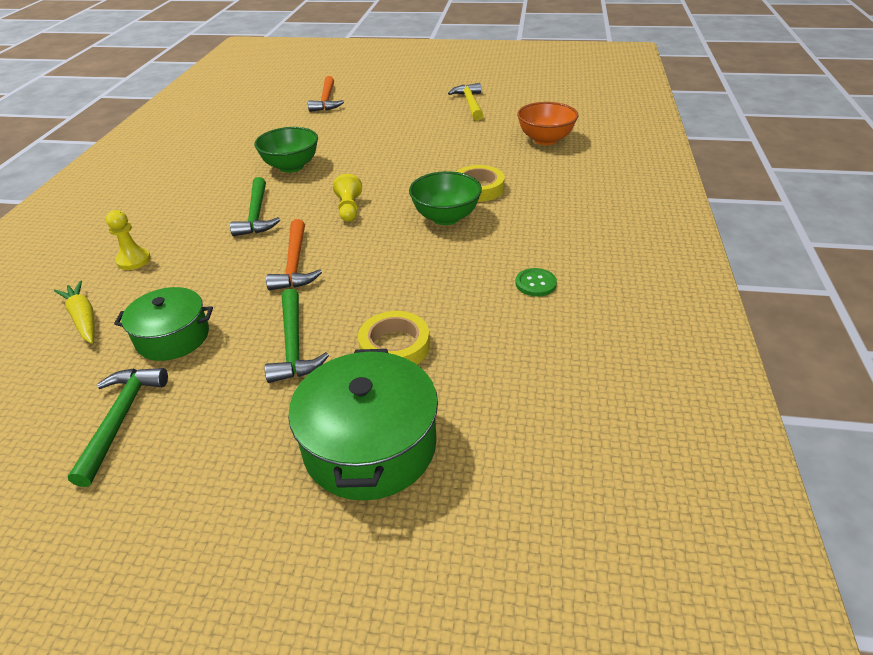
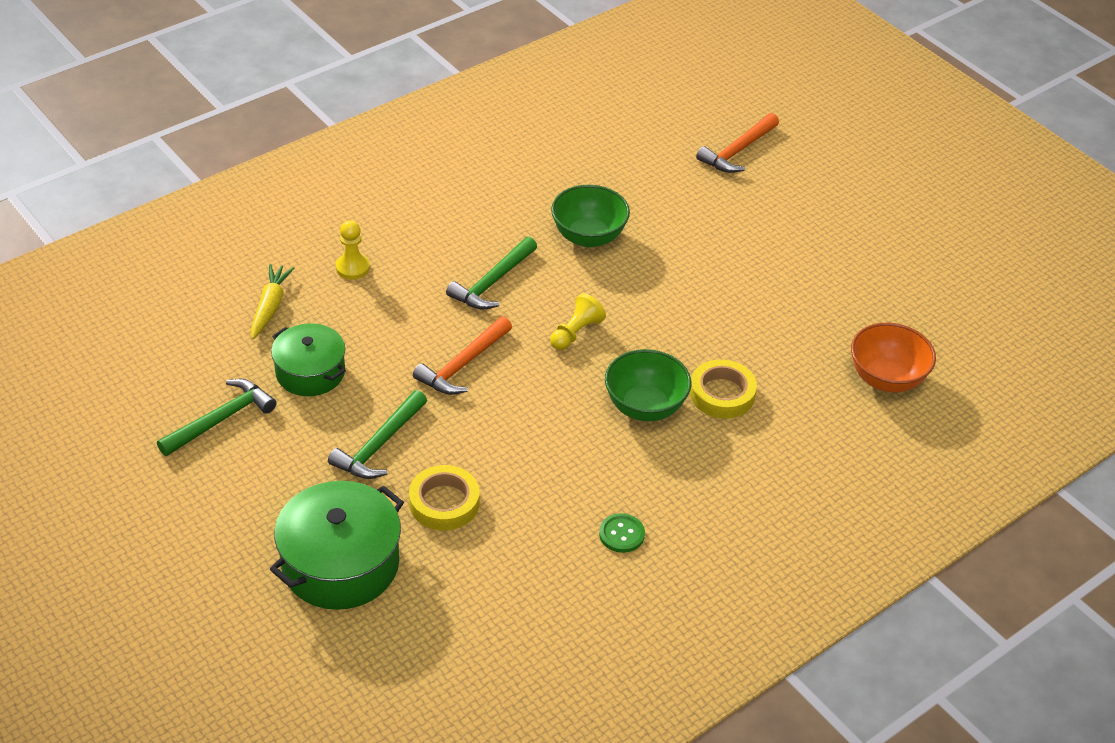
camera: 40 degrees right, 5 degrees up
yellow hammer [448,83,483,121] -> none

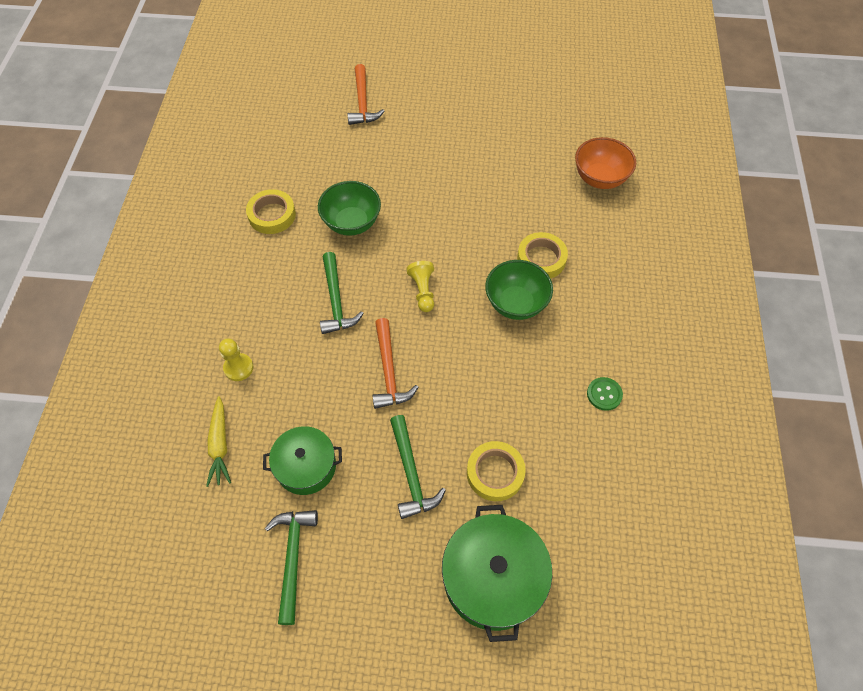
camera: 45 degrees left, 15 degrees up
yellow carrot [251,264,295,339] -> yellow carrot turned 150 degrees counterclockwise [206,396,231,487]
none -> yellow tape [246,189,296,234]

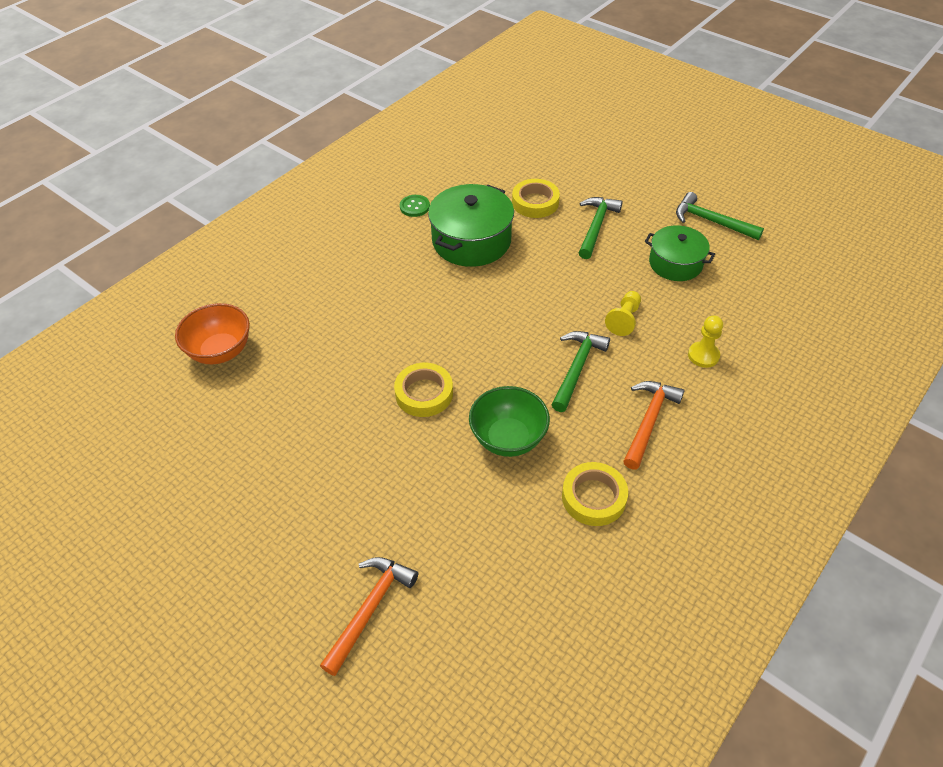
camera: 145 degrees left, 10 degrees down
yellow carrot [206,396,231,487] -> none
green hammer [265,510,318,625] -> green hammer turned 90 degrees clockwise [676,192,764,240]
orange hammer [372,318,418,409] -> orange hammer moved to [623,381,684,470]
yellow pawn [406,261,434,312] -> yellow pawn moved to [605,291,641,336]
green pot [442,505,552,642] -> green pot moved to [428,184,514,267]
green bowl [485,260,553,320] -> none
yellow tape [517,232,568,279] -> yellow tape moved to [394,363,453,417]

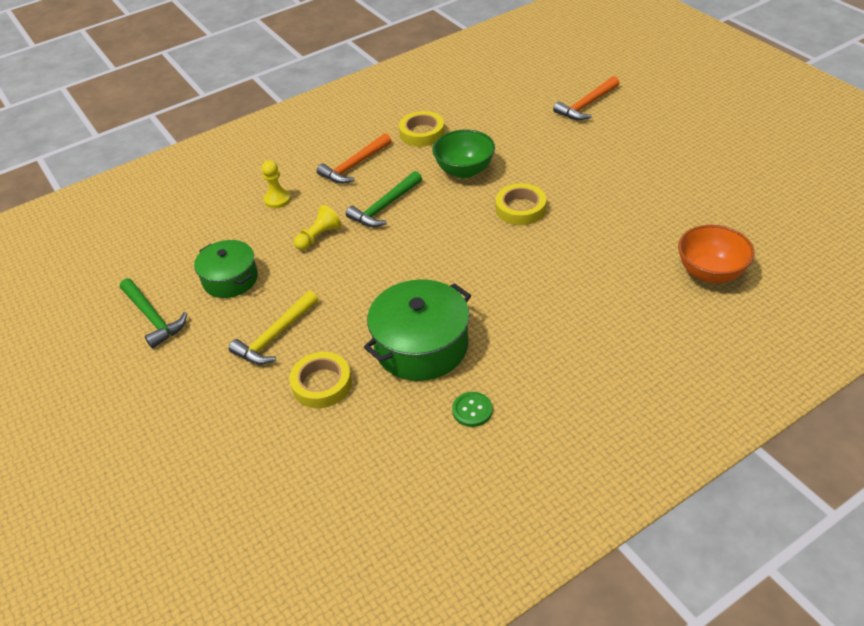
camera: 160 degrees left, 5 degrees down
green hammer [579,197,622,259] -> yellow hammer [229,291,318,365]

